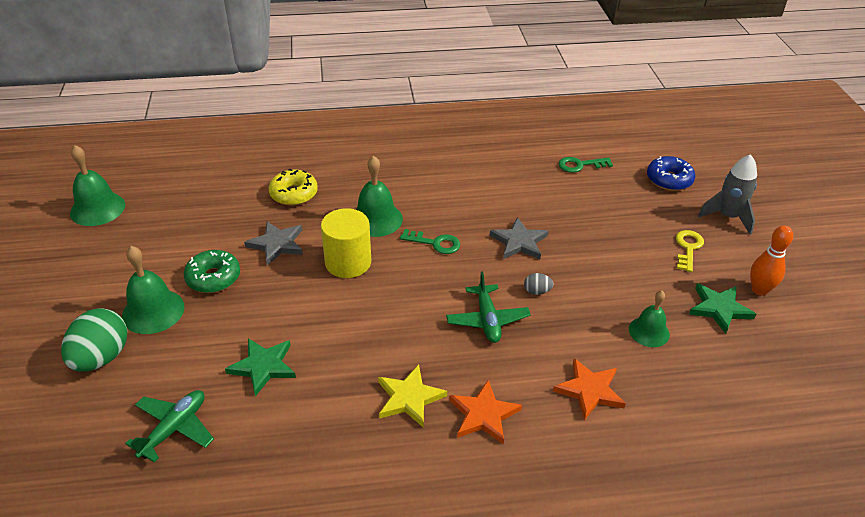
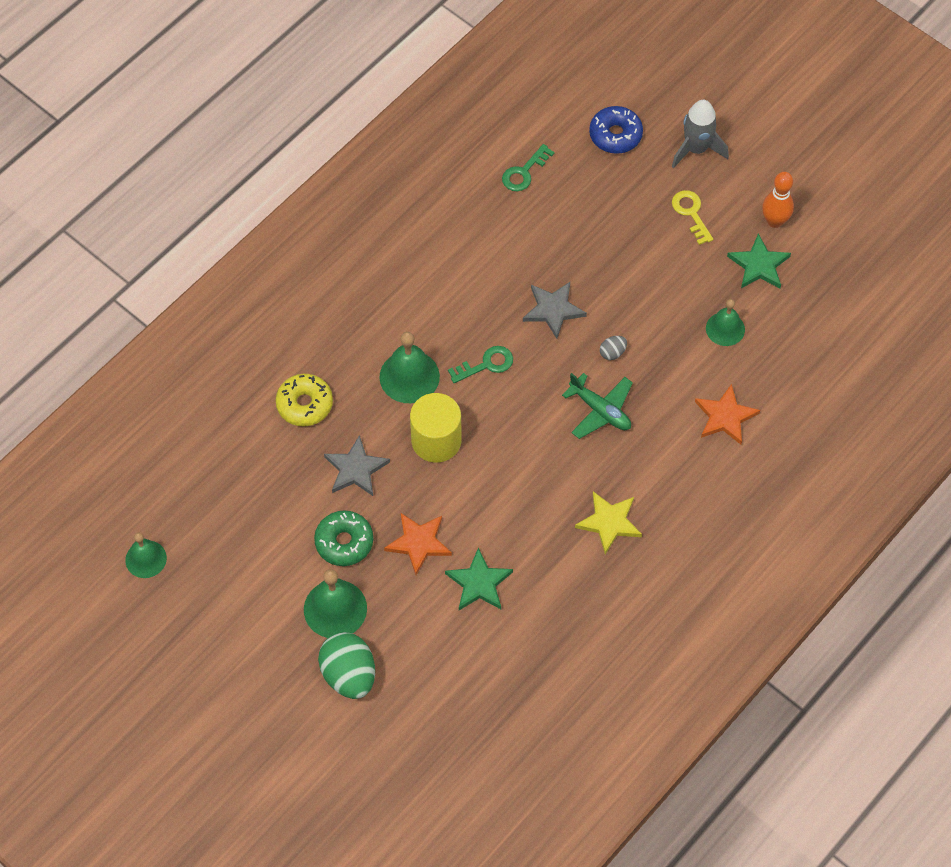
camera: 40 degrees left, 20 degrees up
green bell [70,145,125,226] -> green bell [125,533,167,578], size x0.66
green plane [125,390,214,462] -> none
orange star [449,380,522,445] -> orange star moved to [384,513,452,575]

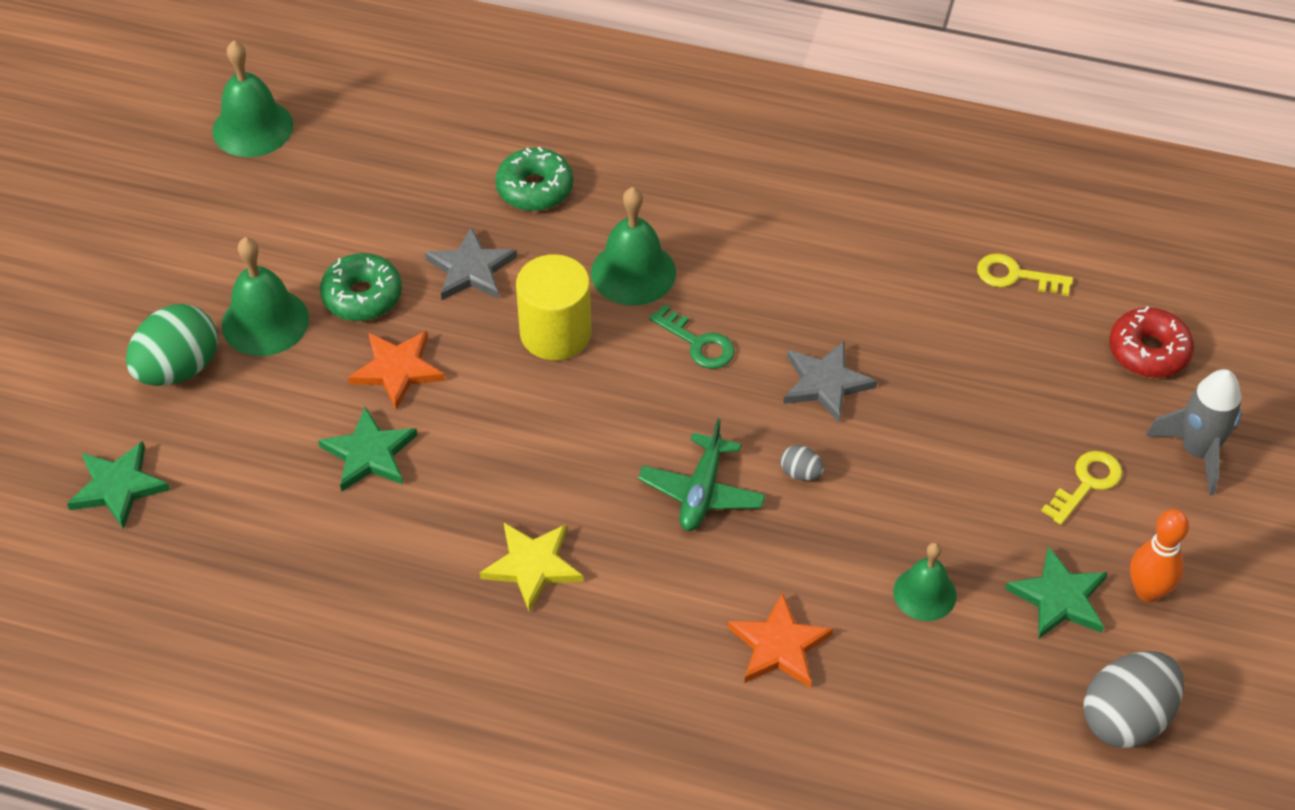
camera: 65 degrees right, 10 degrees down
green bell [125,533,167,578] -> green bell [212,40,293,157], size x1.52
yellow donut [275,374,333,426] -> green donut [495,147,573,211]
green key [502,144,555,191] -> yellow key [977,253,1073,296]
blue donut [589,106,643,154] -> red donut [1109,306,1194,378]
none -> green star [67,441,170,529]
none -> grey egg [1083,651,1184,748]

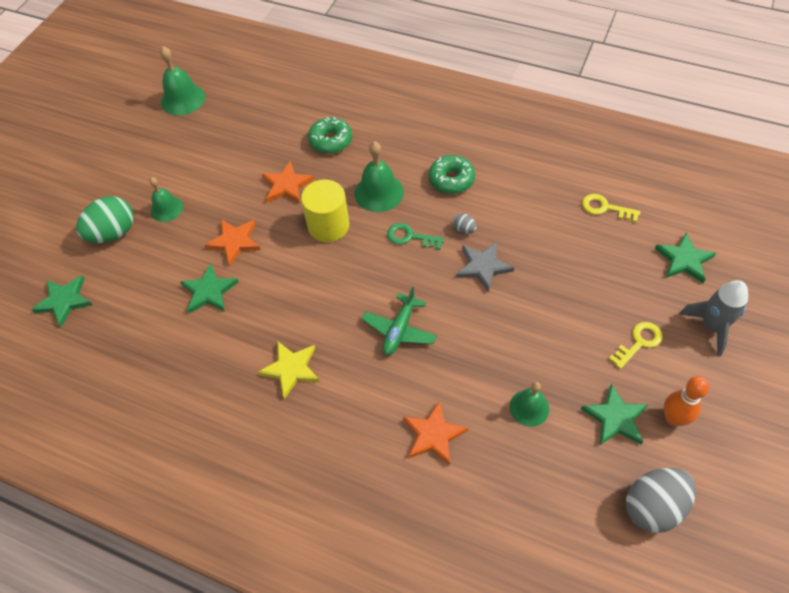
camera: 10 degrees right, 5 degrees up
green bell [222,237,309,356] -> green bell [149,177,183,222], size x0.66
green donut [320,253,402,321] -> green donut moved to [429,155,475,194]
grey star [425,227,517,300] -> orange star [262,161,314,203]
green key [649,304,735,369] -> green key turned 150 degrees clockwise [387,223,444,250]
grey egg [781,445,824,481] -> grey egg moved to [453,213,477,234]
red donut [1109,306,1194,378] -> green star [655,233,716,283]

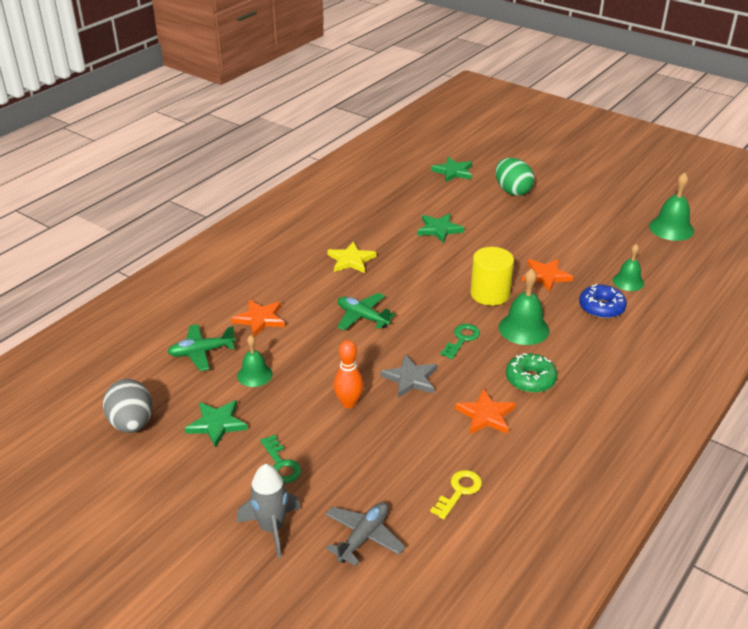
camera: 100 degrees right, 20 degrees down
green bell [149,177,183,222] -> green bell moved to [613,244,644,291]
orange star [205,219,260,266] -> orange star moved to [455,389,516,434]
green donut [308,117,352,154] -> blue donut [579,284,627,319]
grey egg [453,213,477,234] -> none
yellow key [609,322,663,369] -> green key [260,435,301,483]
green star [655,233,716,283] -> grey plane [325,502,406,566]
orange bowling pin [664,376,709,426] -> orange bowling pin moved to [334,340,364,408]
none -> green plane [167,324,235,371]

